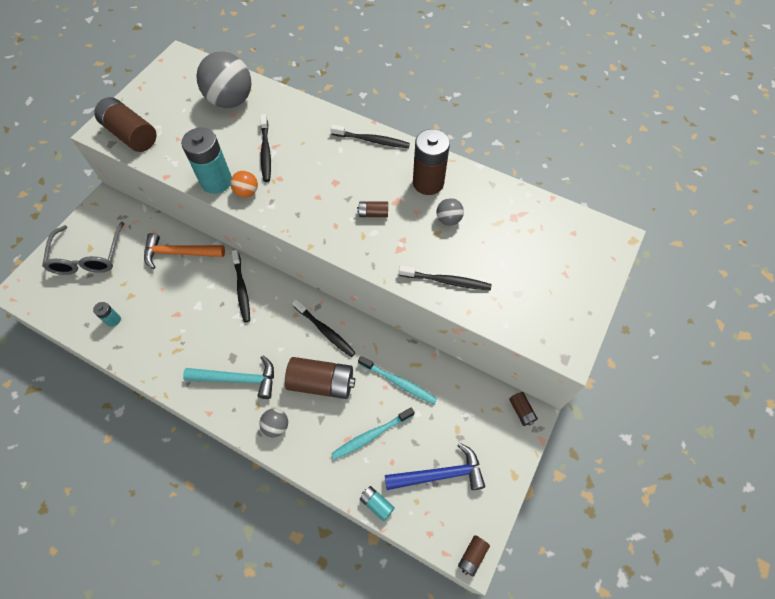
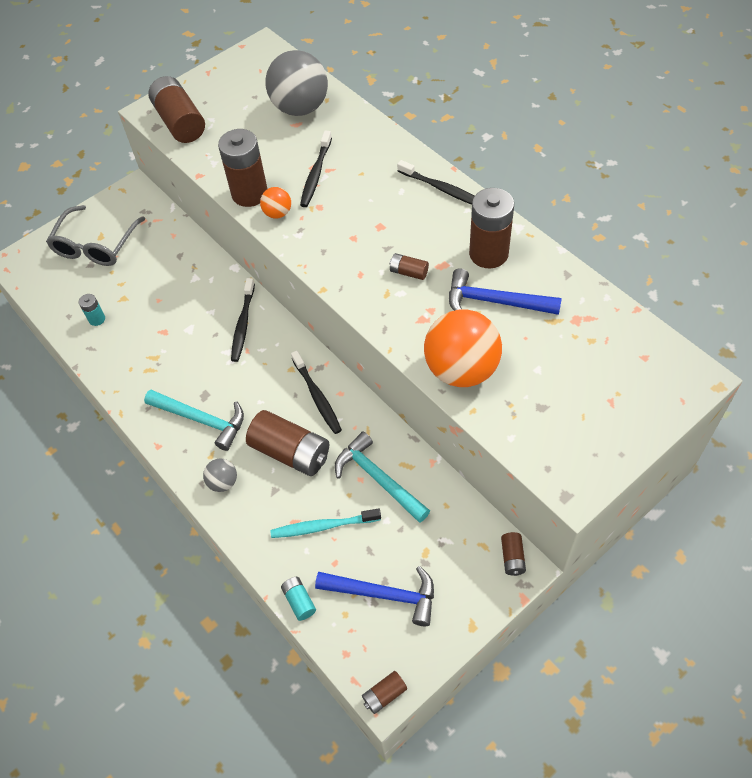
camera: 25 degrees right, 5 degrees down
orange hammer [144,233,225,269] -> none
turquoise battery [181,128,232,194] -> brown battery [218,129,267,207]
turquoise toothbrush [358,356,437,404] -> turquoise hammer [335,431,430,523]
black toothbrush [399,265,492,291] -> orange ball [424,310,502,387]
grey ball [436,198,464,226] -> blue hammer [449,268,562,315]

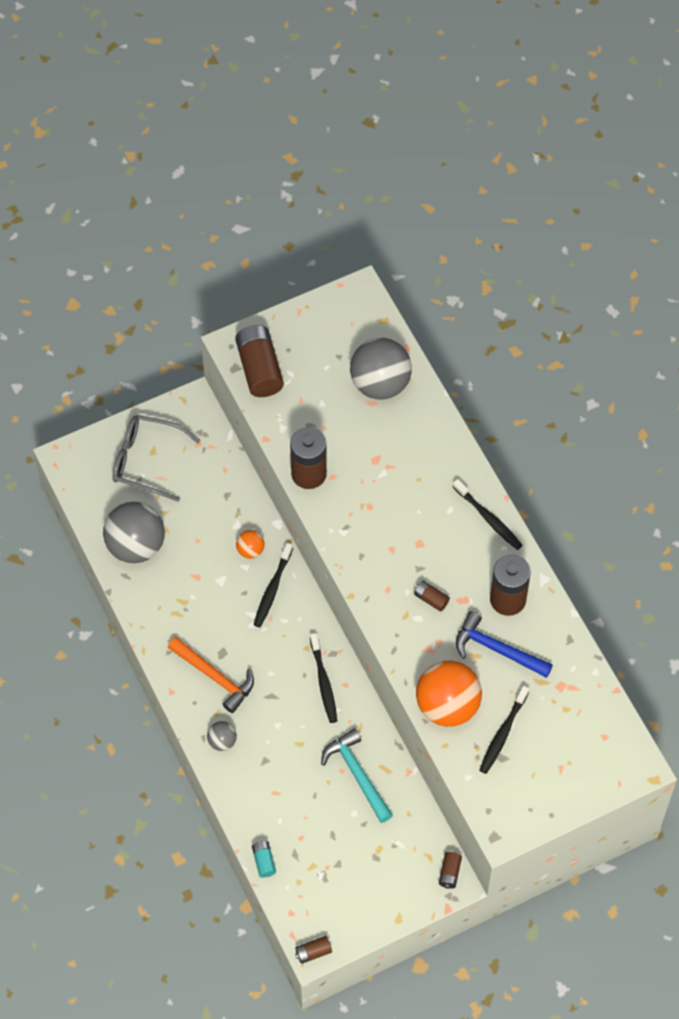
camera: 10 degrees right, 5 degrees up
grey glasses [46,205,145,266] -> grey glasses turned 75 degrees clockwise [112,415,200,502]
turquoise battery [79,294,105,326] -> grey ball [103,502,165,563]
turquoise hammer [144,390,244,451] -> orange hammer [168,637,254,713]
brown battery [246,410,329,476] -> none
orange ball [260,187,291,219] -> orange ball moved to [236,530,264,558]
turquoise toothbrush [270,508,381,538] -> none
black toothbrush [300,130,332,207] -> black toothbrush moved to [479,685,529,774]
blue hammer [315,566,434,626] -> none

